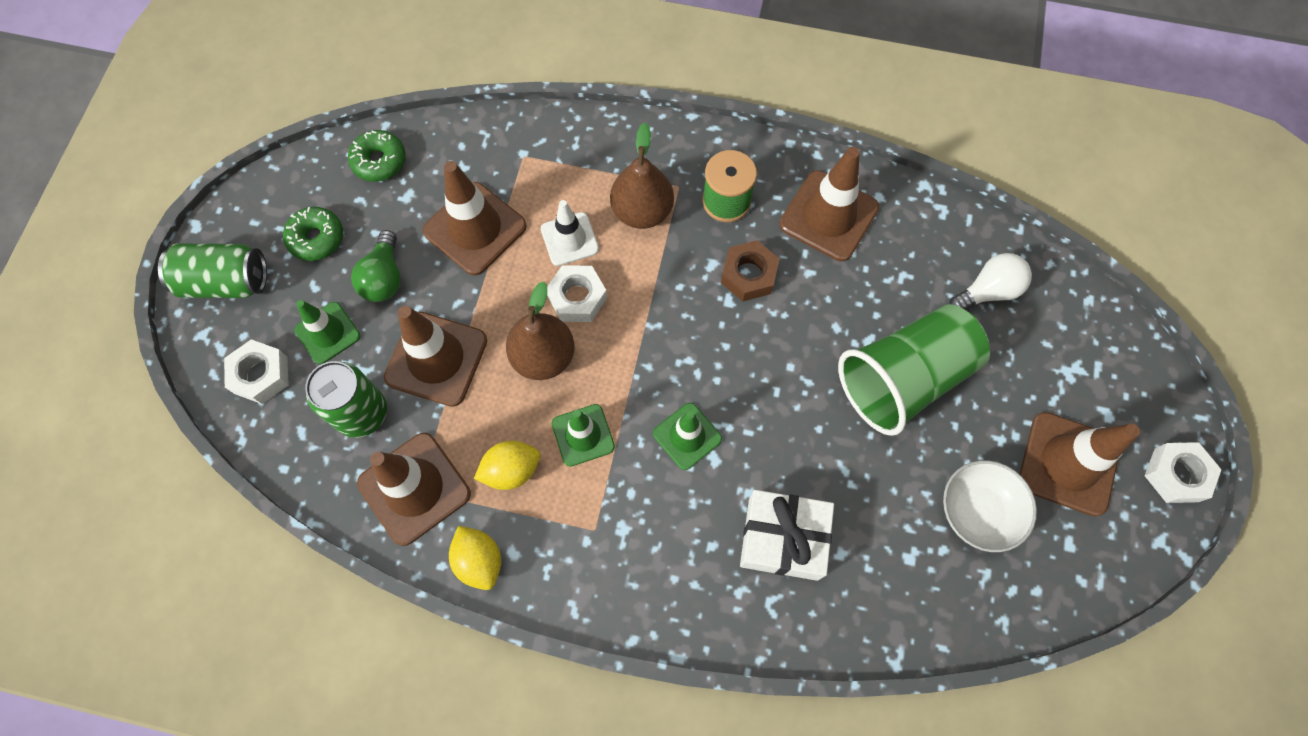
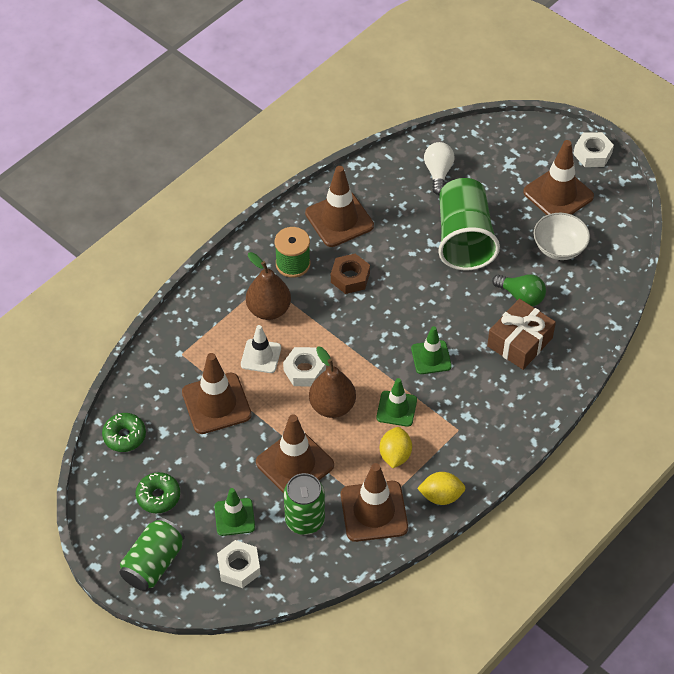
camera: 60 degrees left, 15 degrees down
green light bulb [351,230,401,302] -> green light bulb moved to [492,274,546,306]
white gift [740,490,834,581] -> brown gift [487,299,556,370]

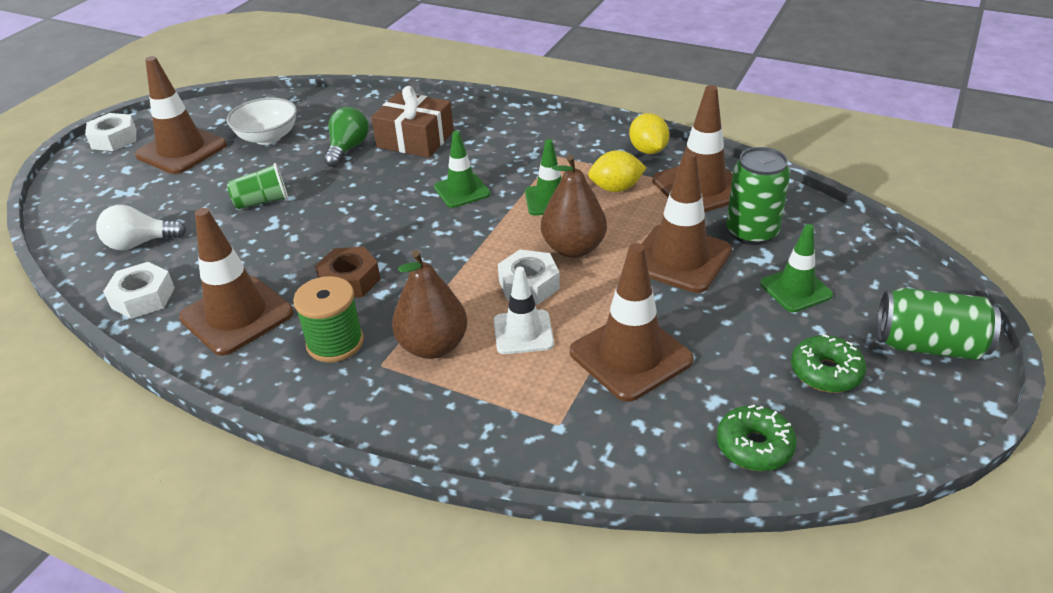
camera: 105 degrees left, 15 degrees down
white nut [217,540,261,588] -> white nut moved to [103,262,175,319]
green cup [438,178,500,271] -> green cup [227,163,288,210], size x0.47

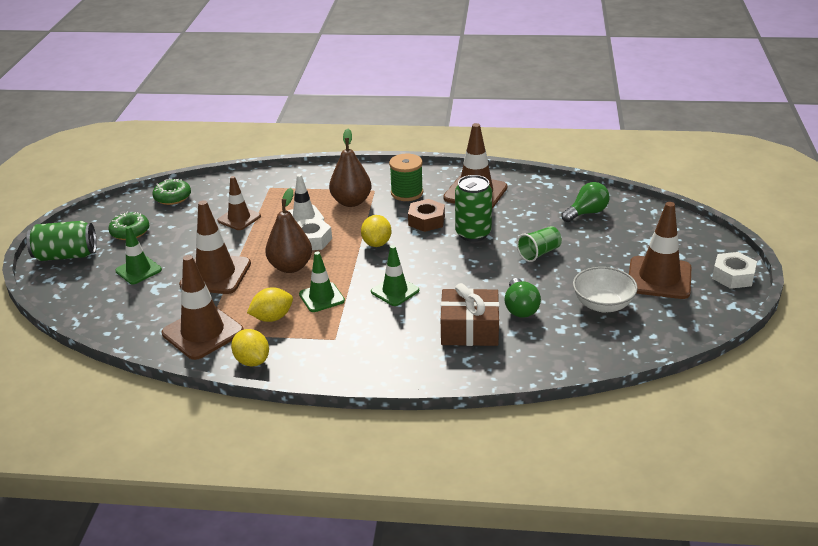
camera: 160 degrees right, 5 degrees down
white light bulb [96,205,186,250] -> green light bulb [561,182,610,222]
white nut [103,262,175,319] -> none
brown traffic cone [570,243,694,402] -> brown traffic cone [217,176,261,230], size x0.62
green can [726,147,790,245] -> green can moved to [455,175,492,242]
none -> yellow lemon [361,215,392,247]

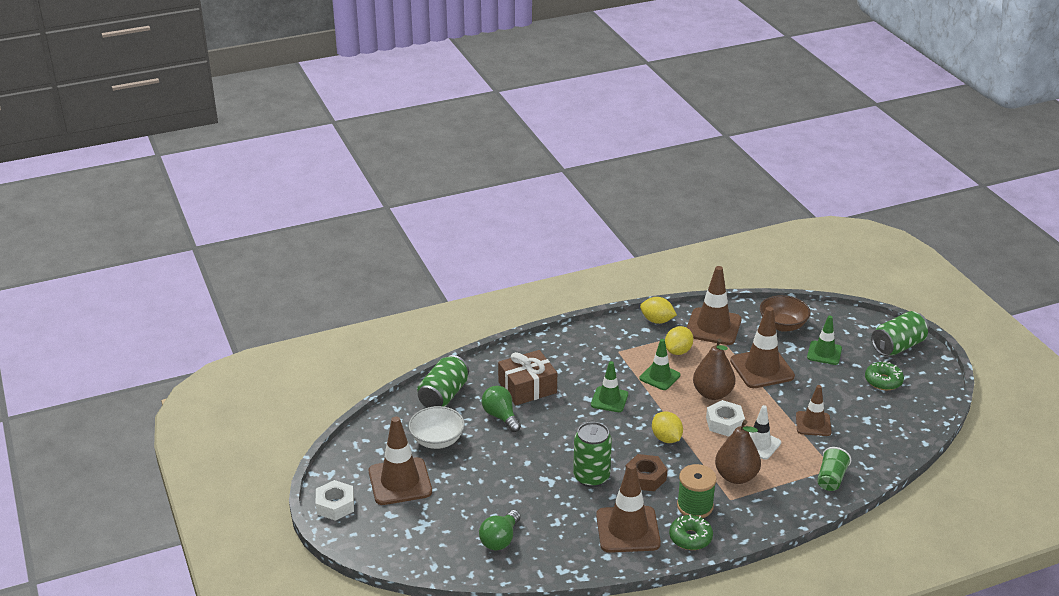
camera: 150 degrees right, 0 degrees up
green donut [153,179,191,205] -> green donut moved to [669,514,713,550]
green cup [517,226,562,262] -> green cup moved to [817,447,851,491]
none -> green can [417,355,469,408]
none -> brown bowl [760,295,810,332]

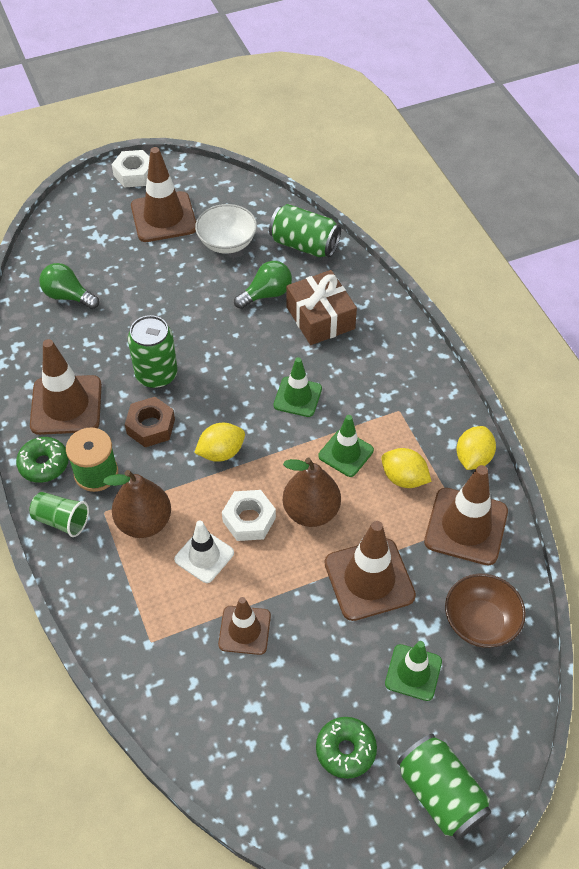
camera: 90 degrees right, 20 degrees up
green cup [817,447,851,491] -> green cup moved to [29,492,89,537]

